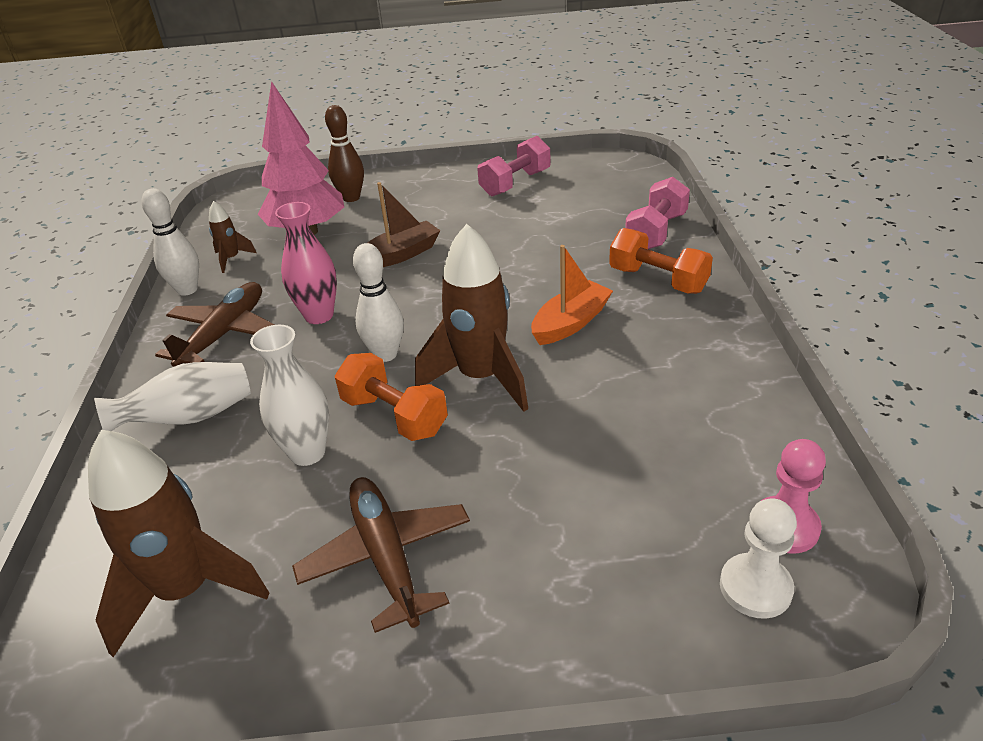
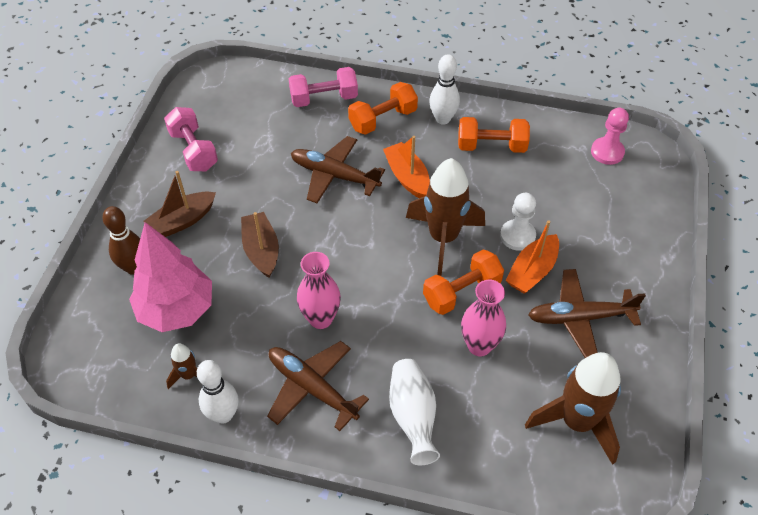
camera: 75 degrees left, 15 degrees up
white vase [250,325,329,466] -> pink vase [461,280,506,356]
white bowling pin [353,243,404,362] -> white bowling pin moved to [429,54,460,124]
pink dumbbell [625,177,690,249] -> pink dumbbell turned 60 degrees counterclockwise [289,67,358,107]
white pawn [720,498,797,619] -> white pawn moved to [500,193,536,251]
none -> brown boat [143,171,216,237]
none -> brown plane [291,136,385,203]
none -> orange dumbbell [458,117,530,153]
none -> orange boat [505,220,559,293]

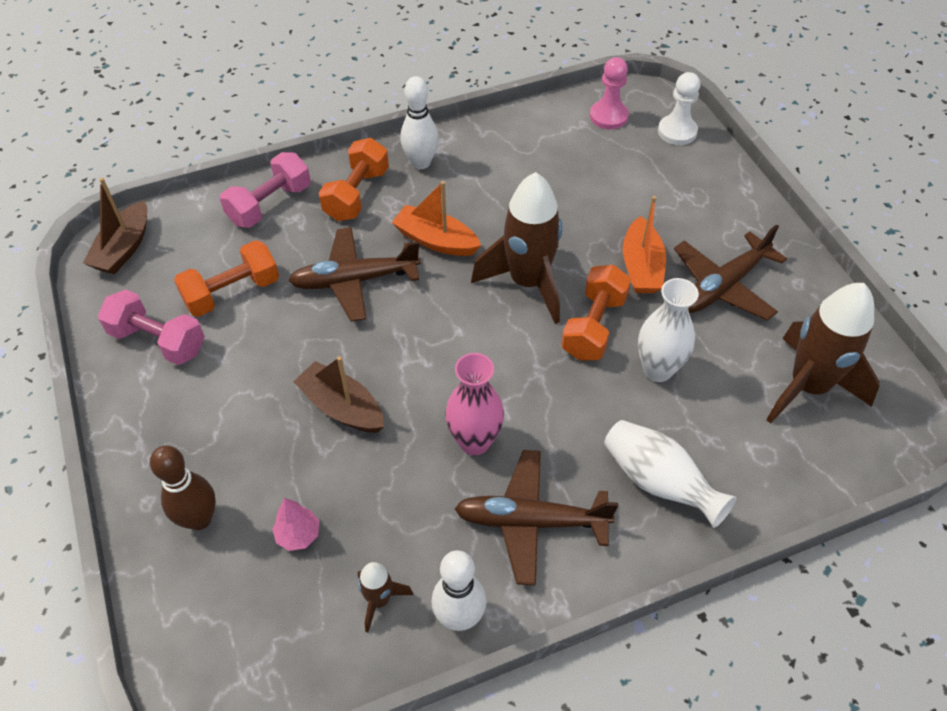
camera: 35 degrees left, 0 degrees up
pink tree [129,222,212,332] -> pink tree [272,498,320,551], size x0.40
brown boat [143,171,216,237] -> brown boat moved to [83,178,147,274]
orange dumbbell [458,117,530,153] -> orange dumbbell moved to [174,240,279,317]
pink vase [461,280,506,356] -> white vase [638,278,699,382]
white pawn [500,193,536,251] -> white pawn moved to [658,72,700,145]

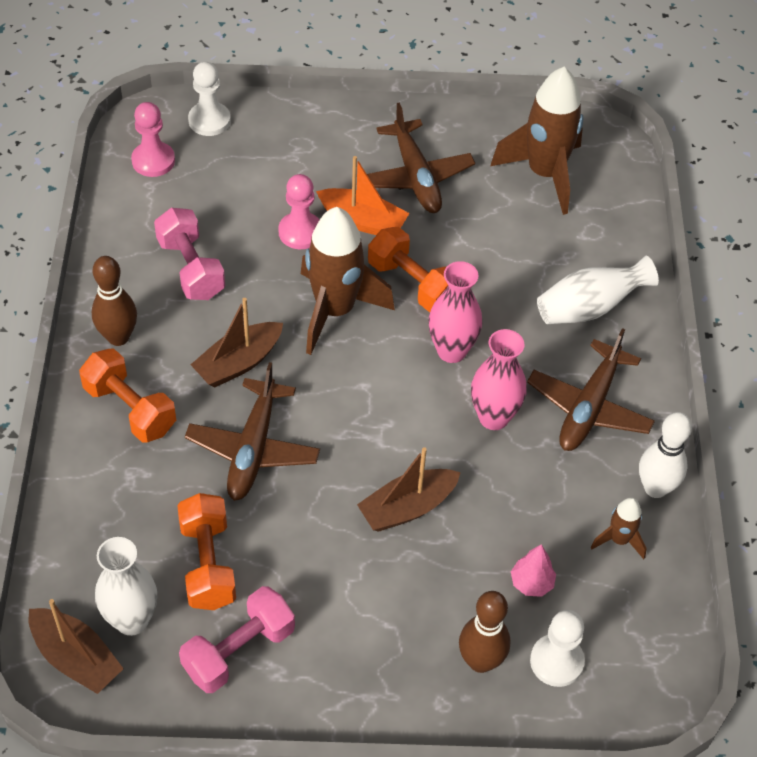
camera: 70 degrees left, 0 degrees up
pink dumbbell [220,152,311,228] -> pink dumbbell moved to [154,208,225,300]
orange boat [392,181,481,256] -> brown boat [190,298,283,387]
white bowling pin [400,76,439,169] -> brown bowling pin [92,256,137,346]
white vase [638,278,699,382] -> white vase moved to [95,537,157,636]
none -> pink pawn [278,174,320,249]
none -> pink vase [428,261,482,363]
none -> white pawn [530,610,585,687]

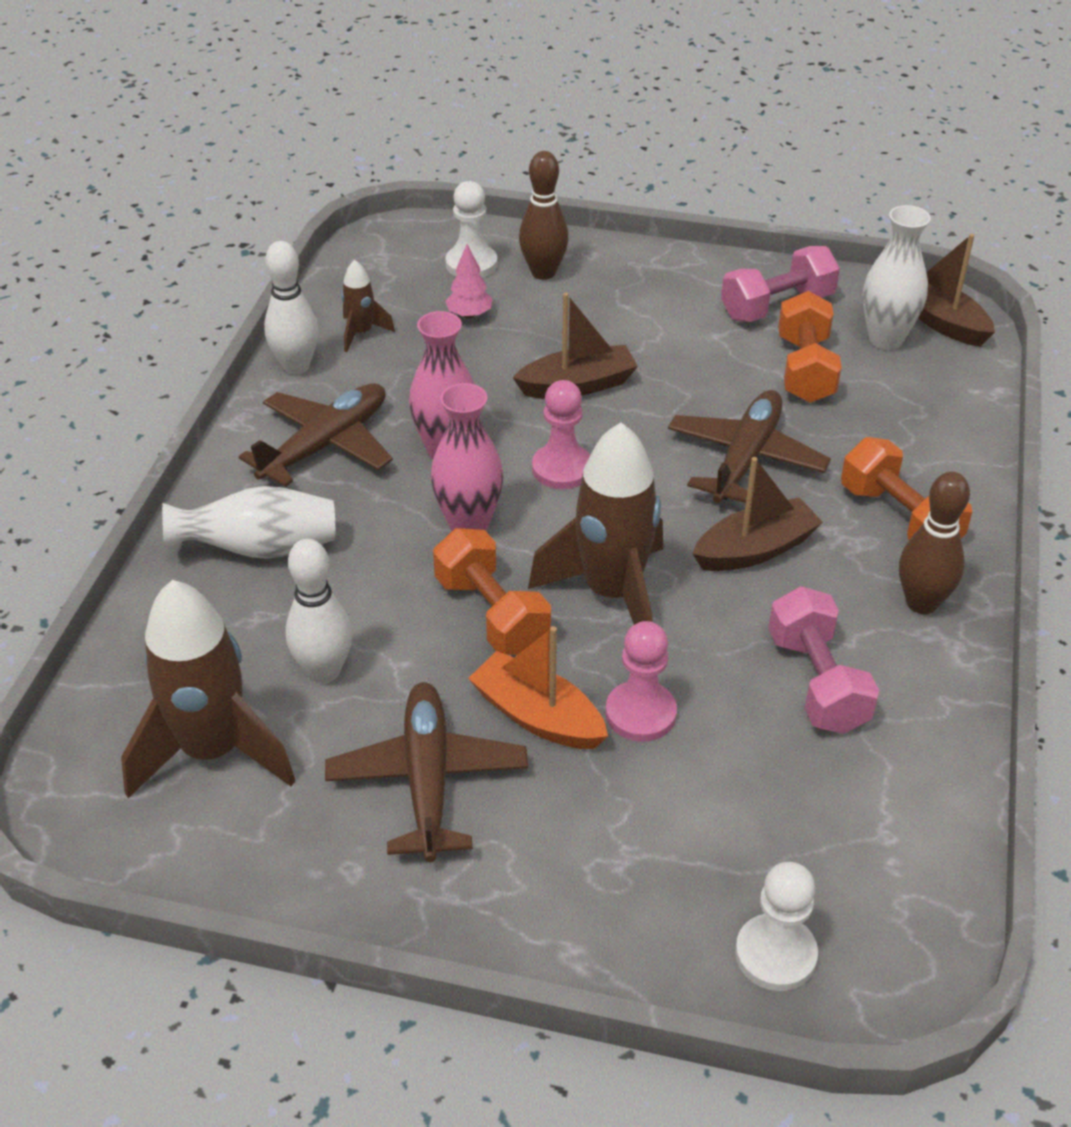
camera: 165 degrees left, 10 degrees down
pink pawn [131,102,175,177] -> pink pawn moved to [532,380,590,489]
none -> white bowling pin [286,539,352,683]

